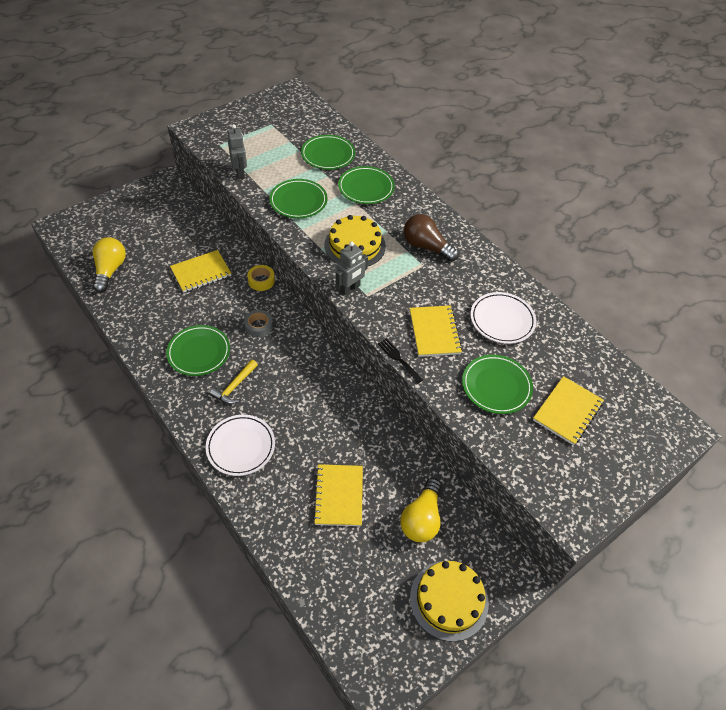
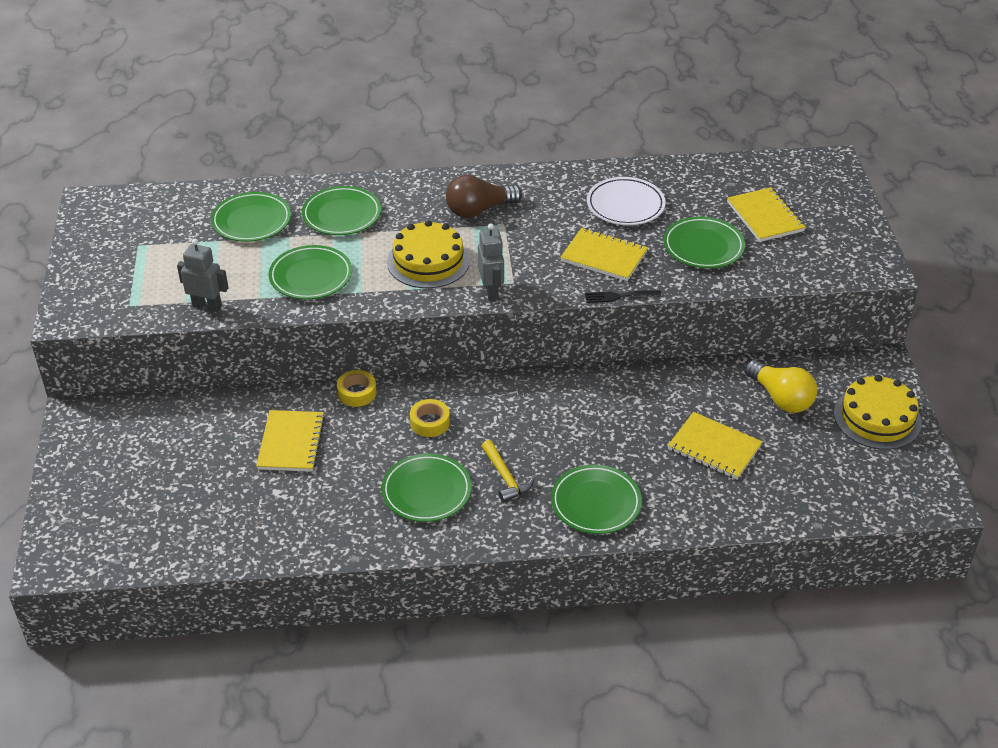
camera: 55 degrees left, 10 degrees down
yellow light bulb [93,237,126,292] -> none
white plate [206,415,275,476] -> green plate [551,465,642,534]
grey tape [244,310,273,338] -> yellow tape [410,399,450,437]

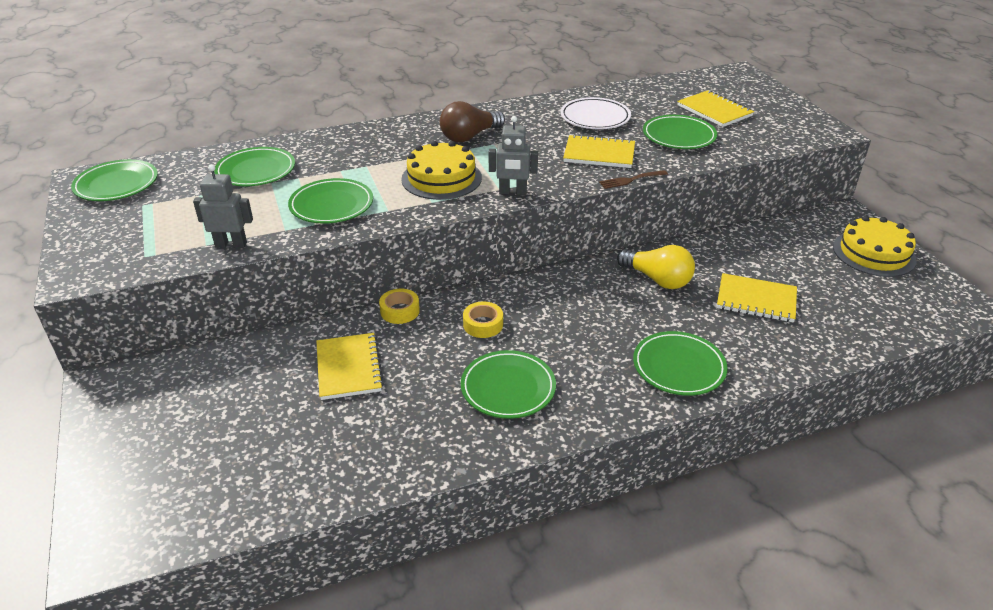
camera: 15 degrees left, 5 degrees down
green plate [302,186,381,235] -> green plate moved to [71,159,158,201]
grey robot [478,223,504,301] -> grey robot turned 120 degrees clockwise [489,116,538,195]
yellow hammer [481,440,535,502] -> none
black fork [585,290,661,303] -> brown fork [599,170,668,189]
yellow light bulb [745,360,817,413] -> yellow light bulb moved to [617,245,695,289]

